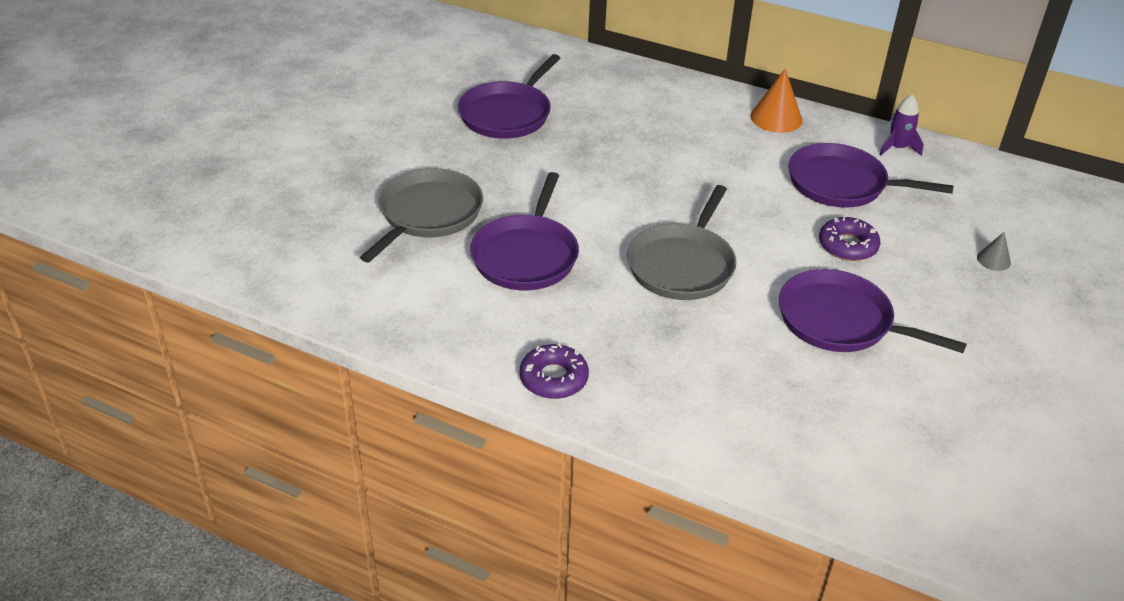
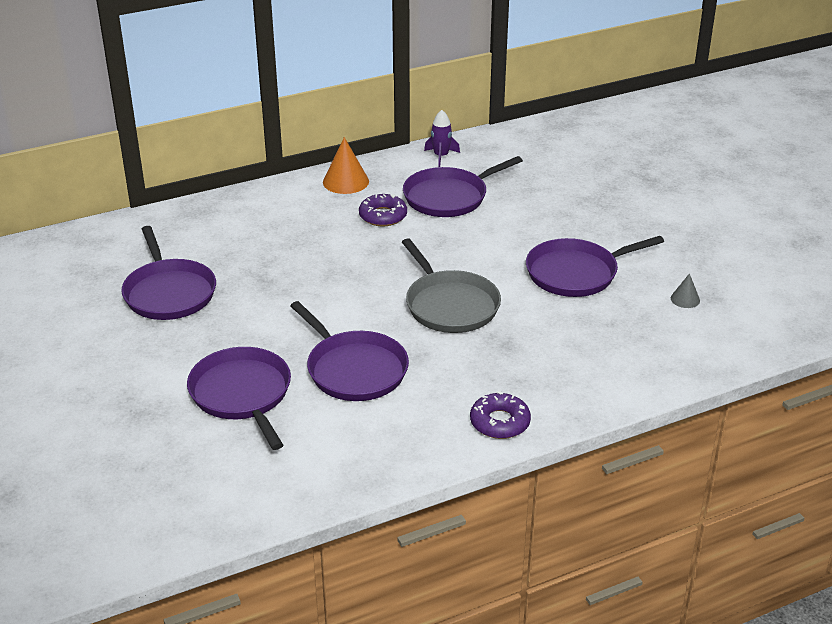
camera: 50 degrees left, 5 degrees down
grey pan [360,168,483,263] -> purple pan [187,347,291,450]
purple donut [819,217,880,261] -> purple donut moved to [359,194,407,226]
grey cone [977,232,1011,271] -> grey cone moved to [671,273,700,308]

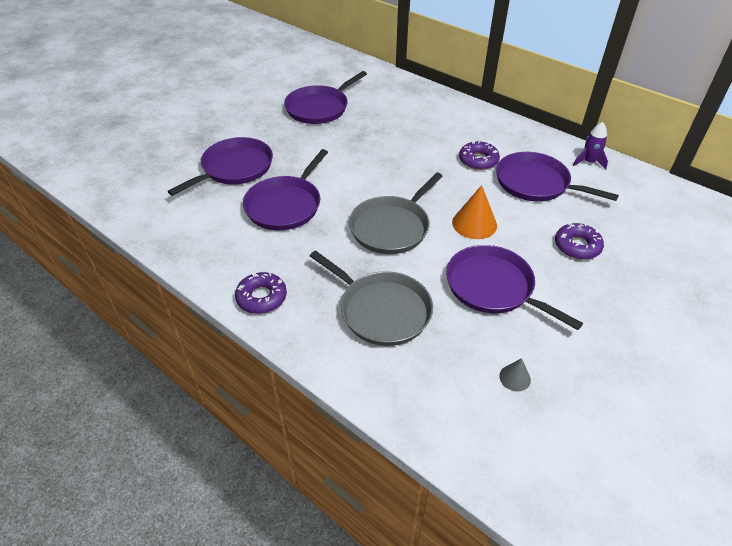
camera: 65 degrees right, 10 degrees up
orange cone [323,137,369,194] -> orange cone moved to [452,185,497,239]
none -> grey pan [310,250,433,346]
none -> purple donut [555,223,604,259]

